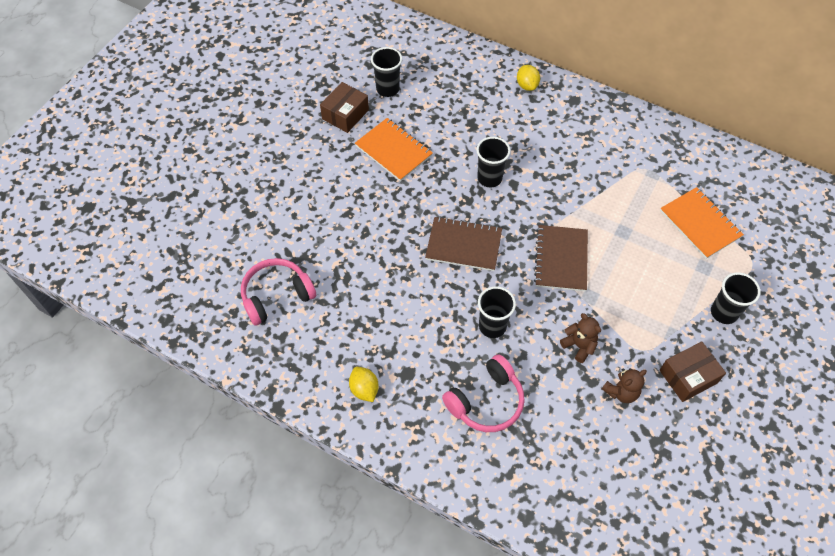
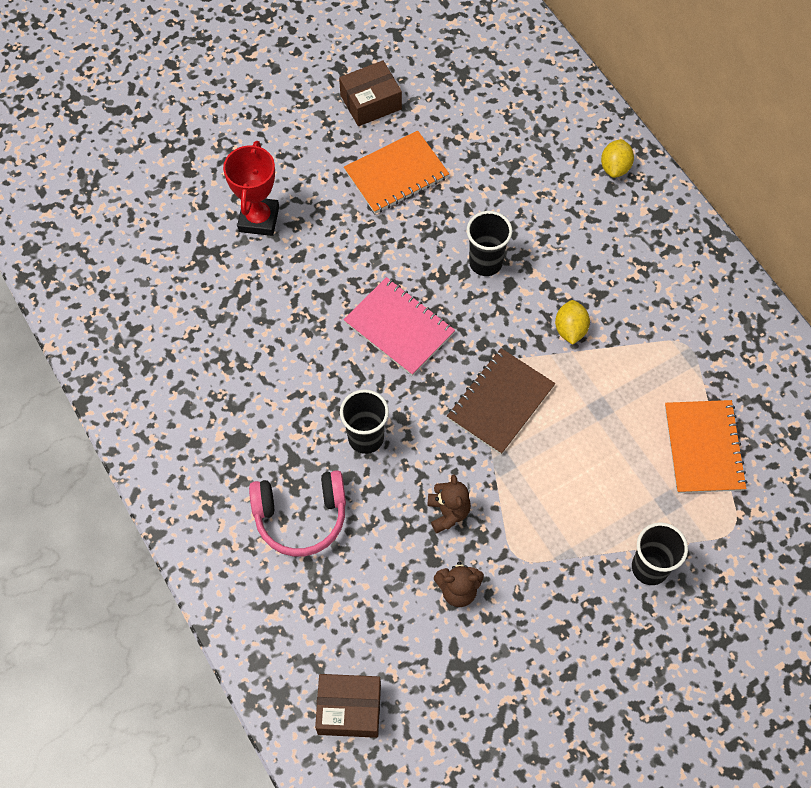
camera: 30 degrees right, 5 degrees up
pink headphones [241,258,316,326] -> none
yellow lemon [349,367,379,402] -> yellow lemon moved to [555,300,590,345]
orange notebook [355,118,433,181] -> orange notebook turned 75 degrees clockwise [344,131,449,214]
black cup [371,47,402,97] -> none
brown notebook [425,217,502,271] -> pink notebook [343,277,455,376]
brown box [659,341,726,402] -> brown box moved to [315,674,381,738]
none -> red trophy [223,141,279,236]

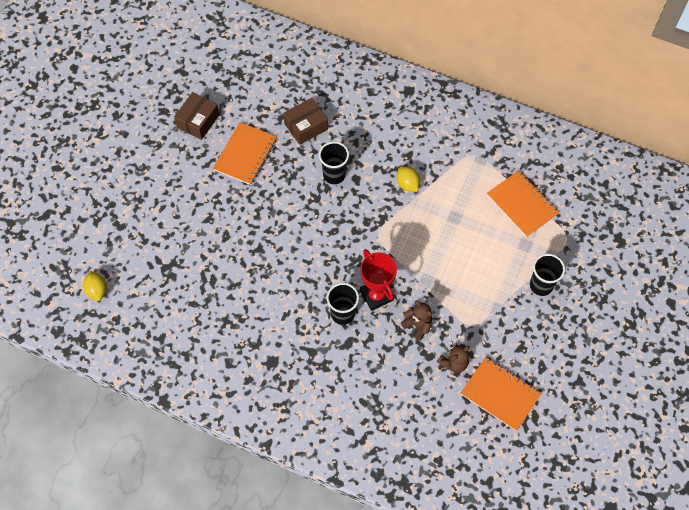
camera: 35 degrees left, 0 degrees up
red trophy [223,141,279,236] -> red trophy moved to [360,249,397,311]
pink headphones [249,470,346,557] -> none
brown box [315,674,381,738] -> brown box moved to [283,98,328,145]
pink notebook [343,277,455,376] -> none
brown notebook [447,348,555,455] -> none
yellow lemon [601,139,634,178] -> yellow lemon moved to [83,271,107,301]
none -> orange notebook [461,357,542,431]

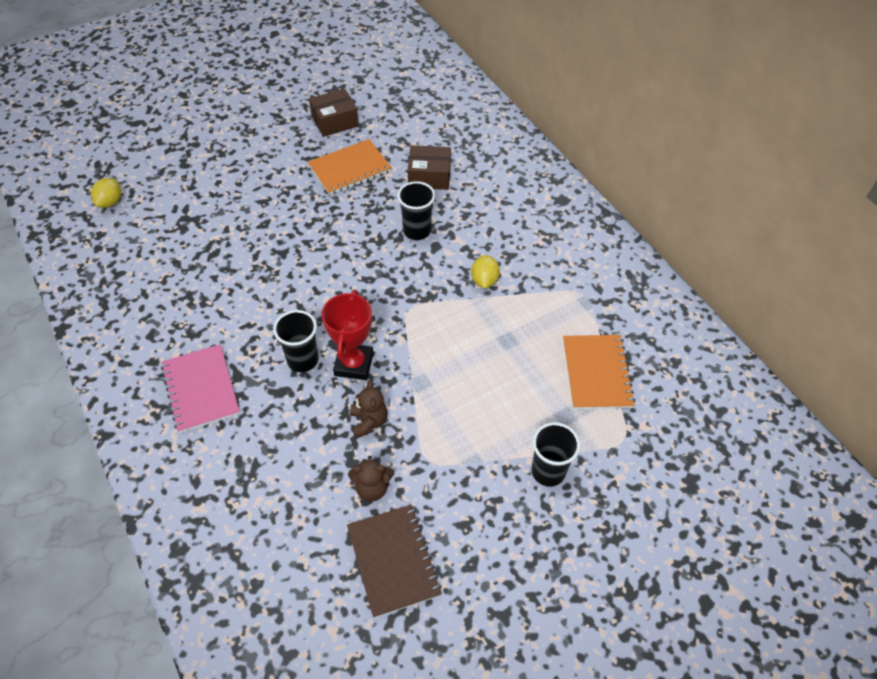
camera: 35 degrees right, 10 degrees down
orange notebook [461,357,542,431] -> brown notebook [347,505,442,618]
none -> pink notebook [161,344,240,433]

